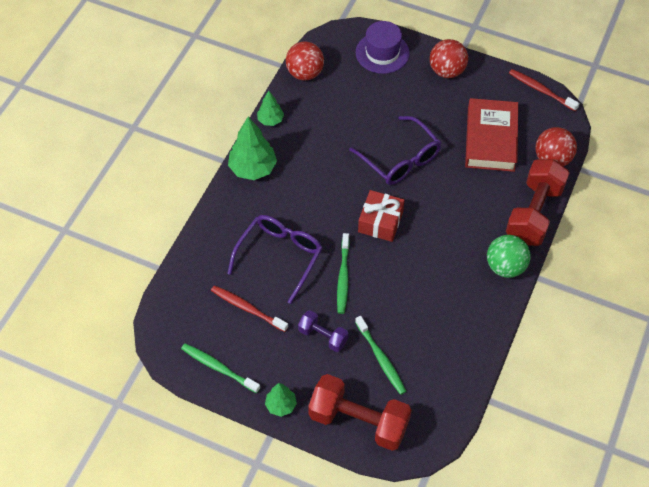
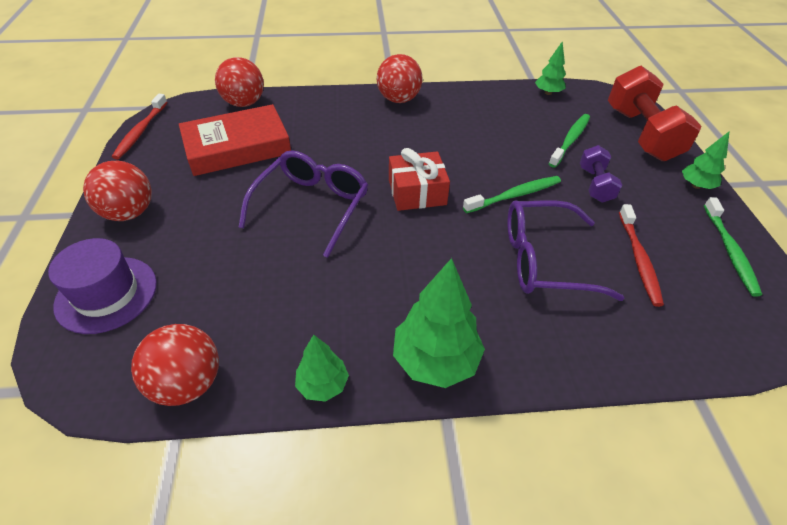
camera: 120 degrees left, 10 degrees down
green ball [487,235,531,278] -> red ball [377,54,423,103]
red dumbbell [506,159,569,246] -> none
none -> green tree [535,42,566,95]

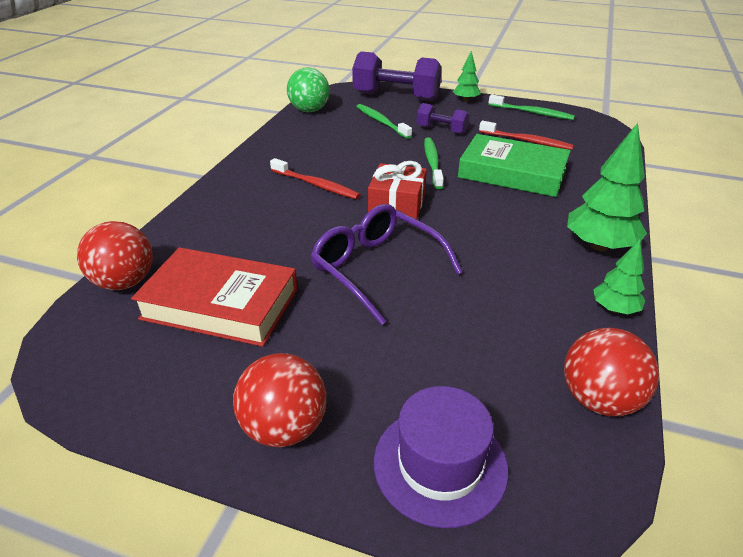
camera: 65 degrees left, 10 degrees down
red toothbrush [112,94,167,159] -> red toothbrush moved to [270,158,361,199]
red book [179,104,291,176] -> red book turned 75 degrees counterclockwise [131,247,298,347]
red ball [377,54,423,103] -> none
purple glasses [508,200,624,301] -> green book [458,134,571,197]
green tree [535,42,566,95] -> green ball [287,67,330,112]
red dumbbell [608,66,701,161] -> purple dumbbell [352,51,442,101]

